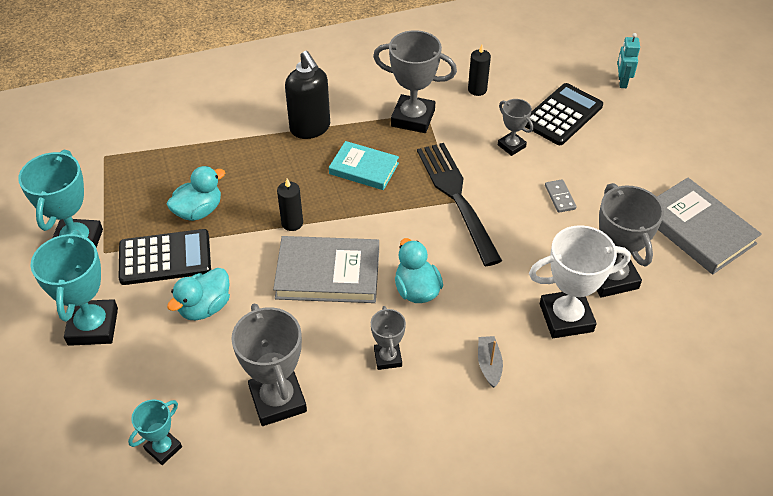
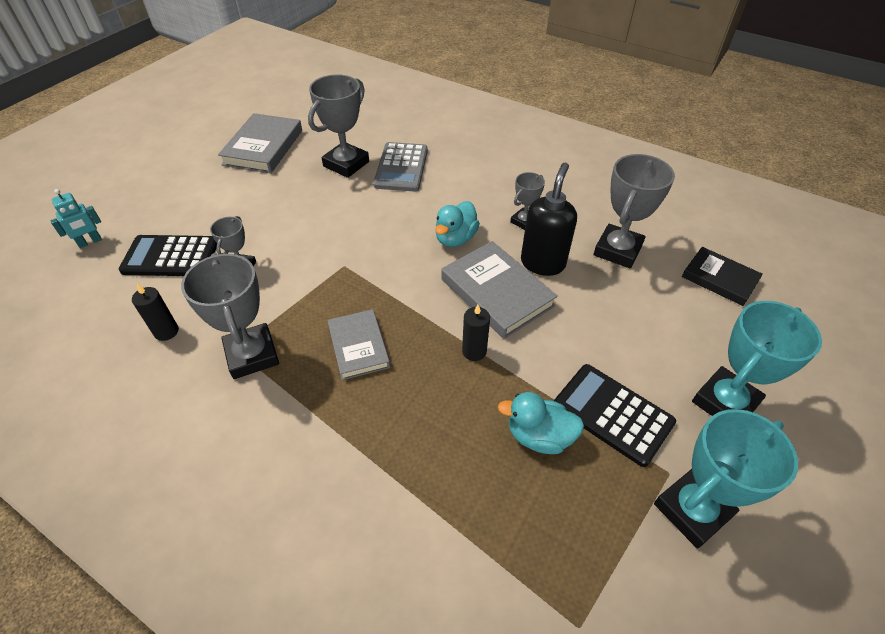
camera: 130 degrees left, 0 degrees up
turquoise trophy [128,399,182,465] -> black book [682,247,763,306]
turquoise duck [167,268,230,320] -> none
black soap dispenser [285,51,330,139] -> black soap dispenser moved to [521,163,577,276]
turquoise book [329,141,399,190] -> grey book [327,309,390,380]
black fork [417,143,502,266] -> none
grey boat [478,336,503,388] -> none
white trophy [529,225,631,338] -> grey calculator [373,142,428,192]
grey domino [545,179,576,213] -> none

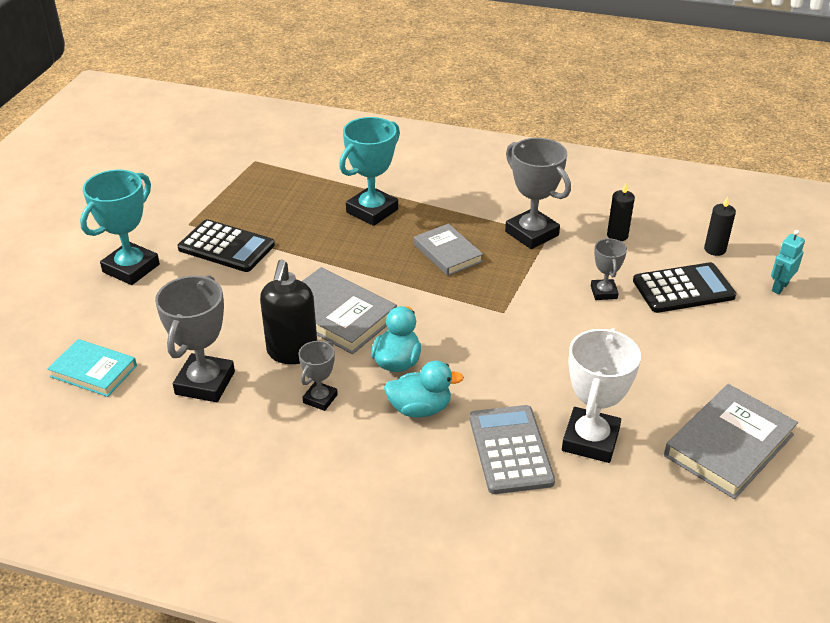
camera: 165 degrees right, 10 degrees down
grey book [218,113,302,173] -> grey book turned 45 degrees clockwise [664,384,798,499]
grey trophy [308,74,369,178] -> white trophy [562,328,641,463]
black candle [462,305,490,361] -> black candle moved to [704,197,736,256]
turquoise duck [498,392,584,454] -> turquoise duck moved to [384,361,464,418]
turquoise trophy [654,409,798,549] -> turquoise trophy moved to [339,117,400,226]
black book [682,247,763,306] -> turquoise book [48,339,137,397]

